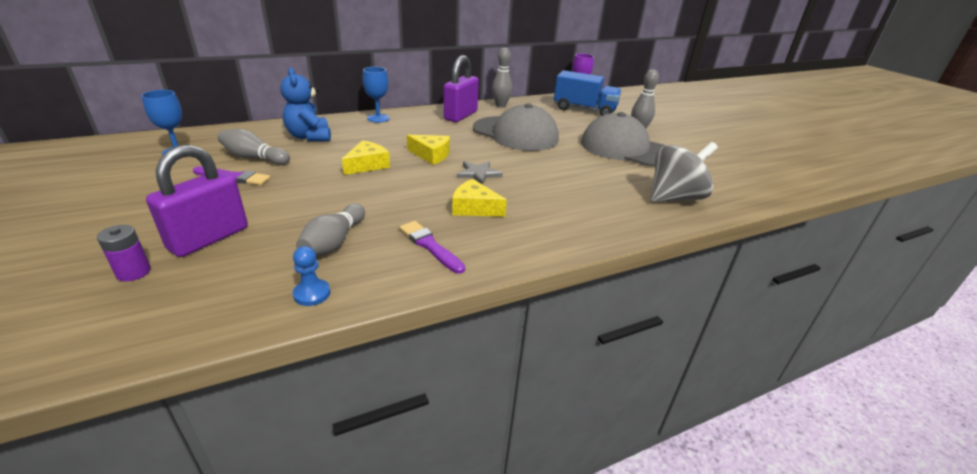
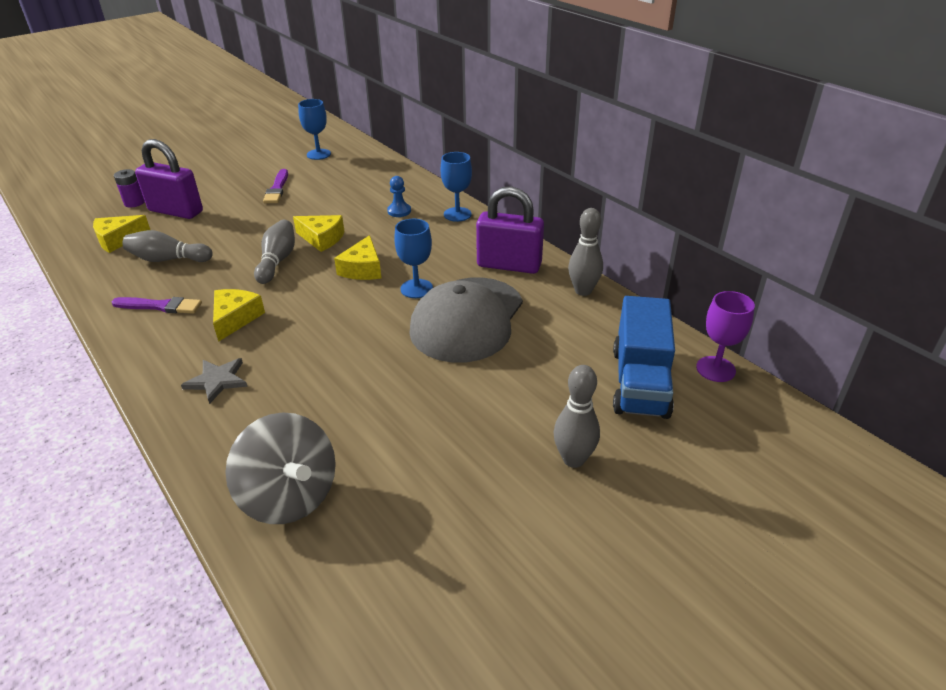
camera: 80 degrees right, 5 degrees up
grey bowling pin [218,129,290,165] -> grey bowling pin moved to [254,220,295,284]
blue teddy bear [280,68,331,141] -> none
blue pawn [292,246,330,306] -> blue pawn moved to [387,176,411,217]
purple brush [400,221,465,274] -> purple brush turned 60 degrees clockwise [111,297,202,314]
grey star [457,161,503,185] -> grey star moved to [181,358,248,404]
grey cap [581,112,665,166] -> none
none -> yellow cheese [93,215,150,253]
none -> blue goblet [394,219,433,298]

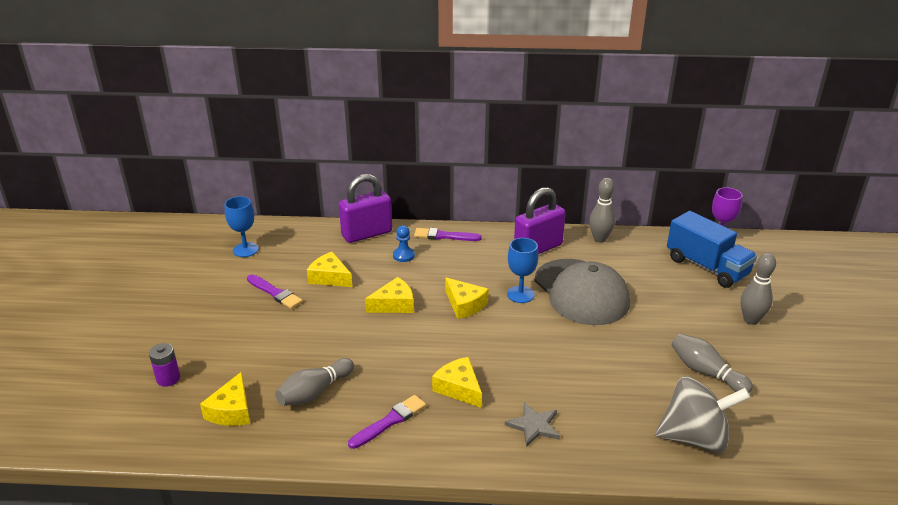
camera: 50 degrees left, 5 degrees down
purple padlock [135,139,203,219] -> purple padlock moved to [339,174,392,243]
grey bowling pin [254,220,295,284] -> grey bowling pin moved to [672,333,753,393]
blue goblet [441,152,472,222] -> purple brush [414,228,482,241]
none -> yellow cheese [307,251,352,287]

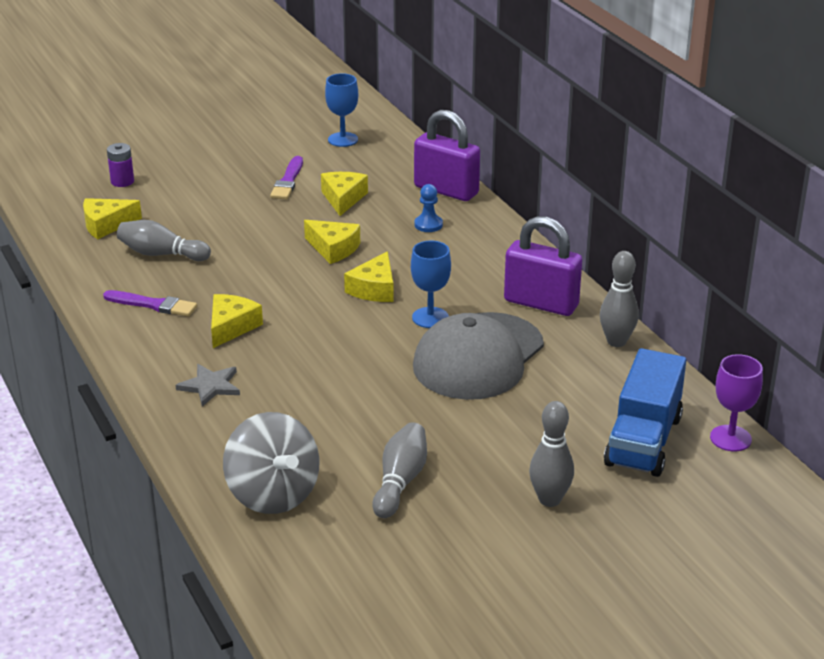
camera: 60 degrees right, 0 degrees up
purple brush [414,228,482,241] -> none

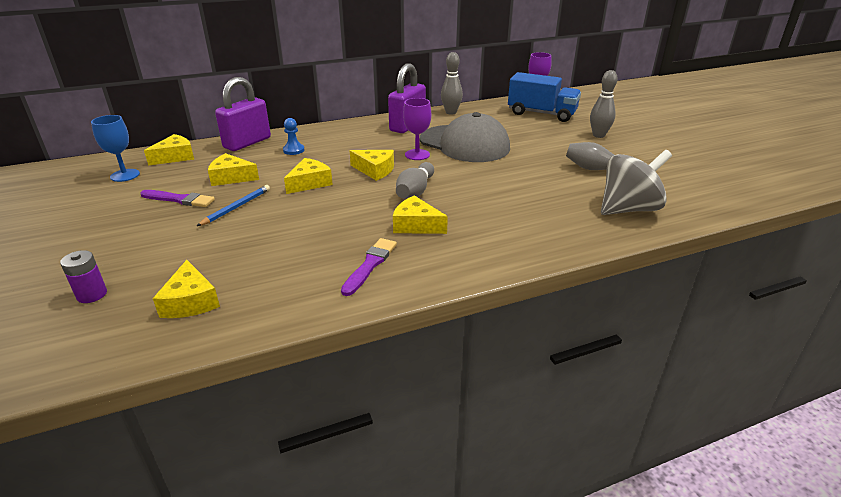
camera: 85 degrees left, 0 degrees up
grey bowling pin [117,220,211,261] -> grey bowling pin moved to [396,162,434,199]
grey star [176,364,240,407] -> none
blue goblet [411,241,451,328] -> purple goblet [403,98,431,160]
none -> yellow cheese [144,134,194,166]
none -> blue pencil [197,185,270,226]

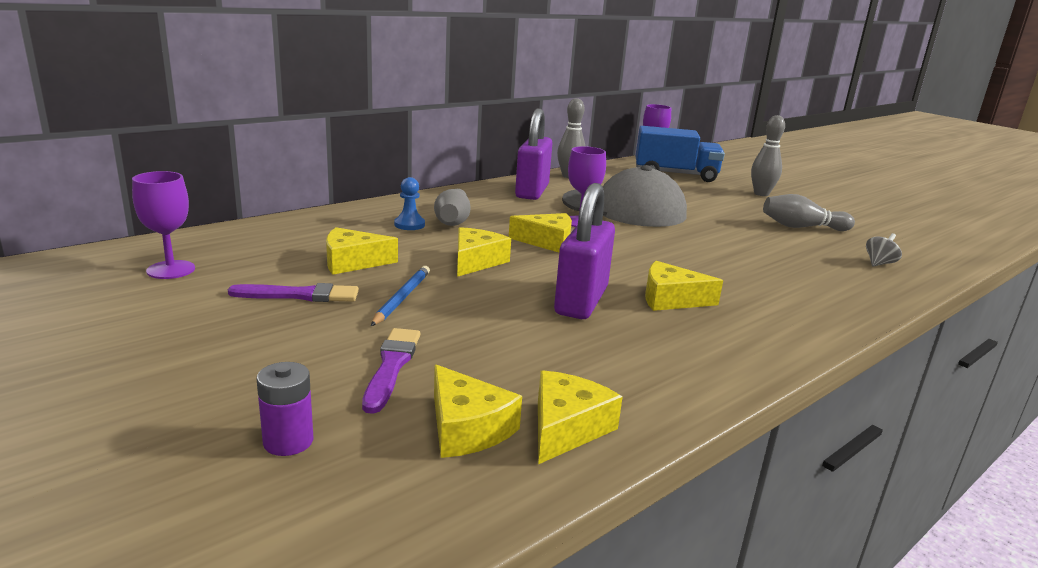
camera: 20 degrees left, 10 degrees down
blue goblet [91,115,140,182] -> purple goblet [132,171,195,279]
yellow cheese [144,134,194,166] -> yellow cheese moved to [538,370,623,464]
purple padlock [215,77,271,151] -> purple padlock moved to [554,183,615,319]
purple brush [341,238,397,296] -> purple brush moved to [362,328,420,414]
grey bowling pin [396,162,434,199] -> grey bowling pin moved to [434,189,470,226]
grey spinning top [601,150,672,215] -> grey spinning top [866,233,902,267], size x0.41

